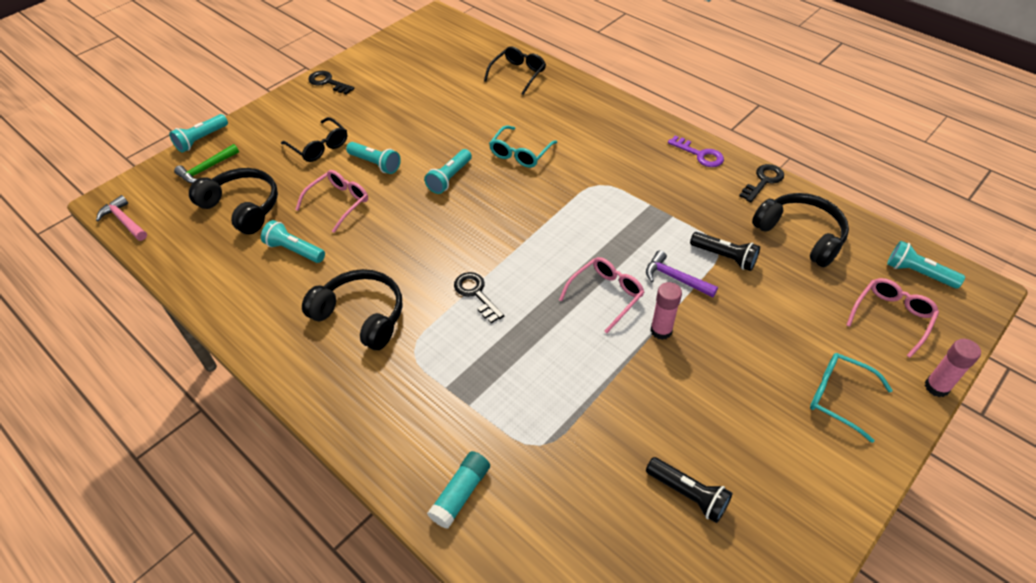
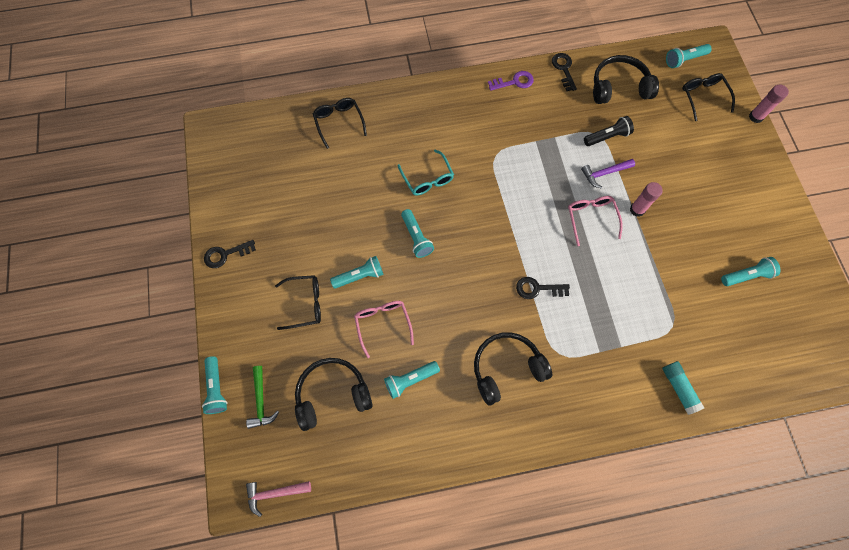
camera: 55 degrees left, 20 degrees up
black flashlight [646,457,732,523] -> turquoise flashlight [721,257,780,286]
turquoise glasses [810,353,893,443] -> none
pink glasses [846,278,939,358] -> black glasses [682,73,735,121]

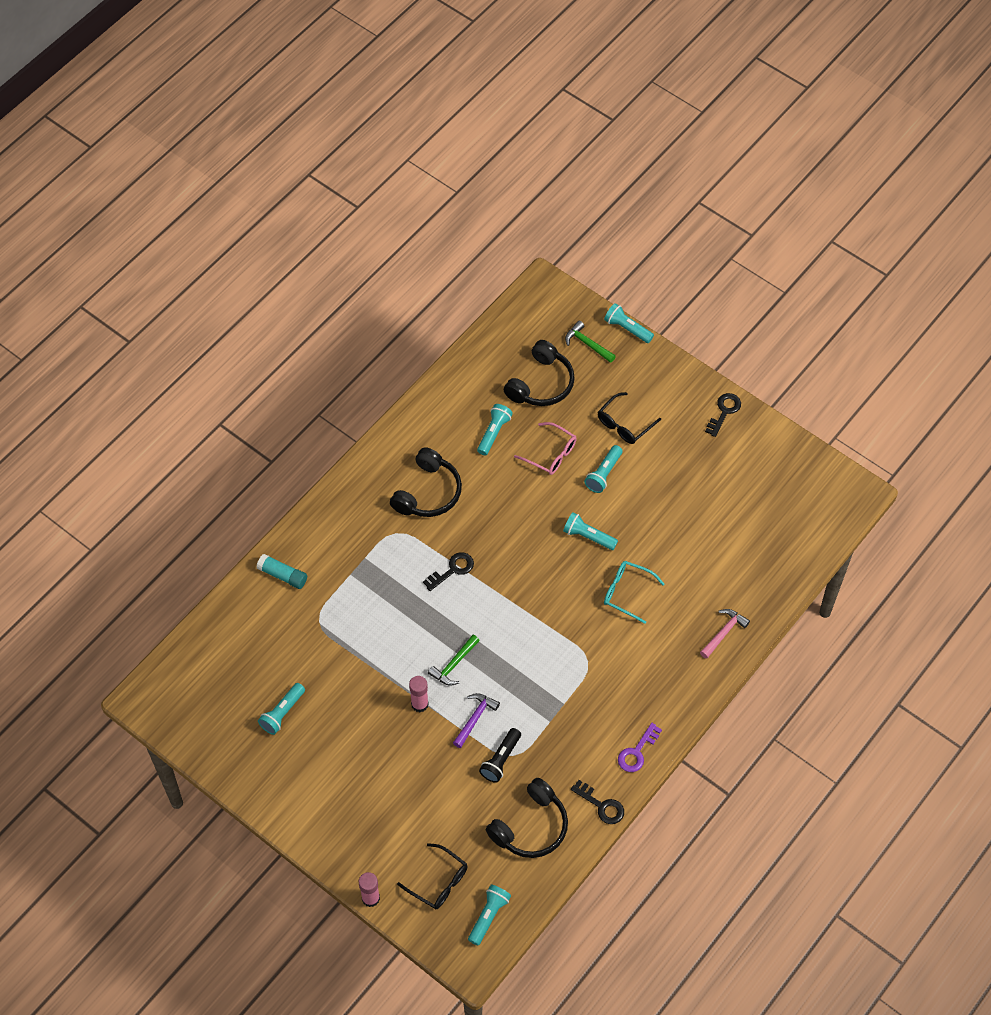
camera: 140 degrees right, 10 degrees down
pink hammer [246,481,311,517] -> pink hammer moved to [700,609,750,659]
black glasses [313,98,367,149] -> none
pink glasses [568,196,623,246] -> green hammer [428,635,480,685]

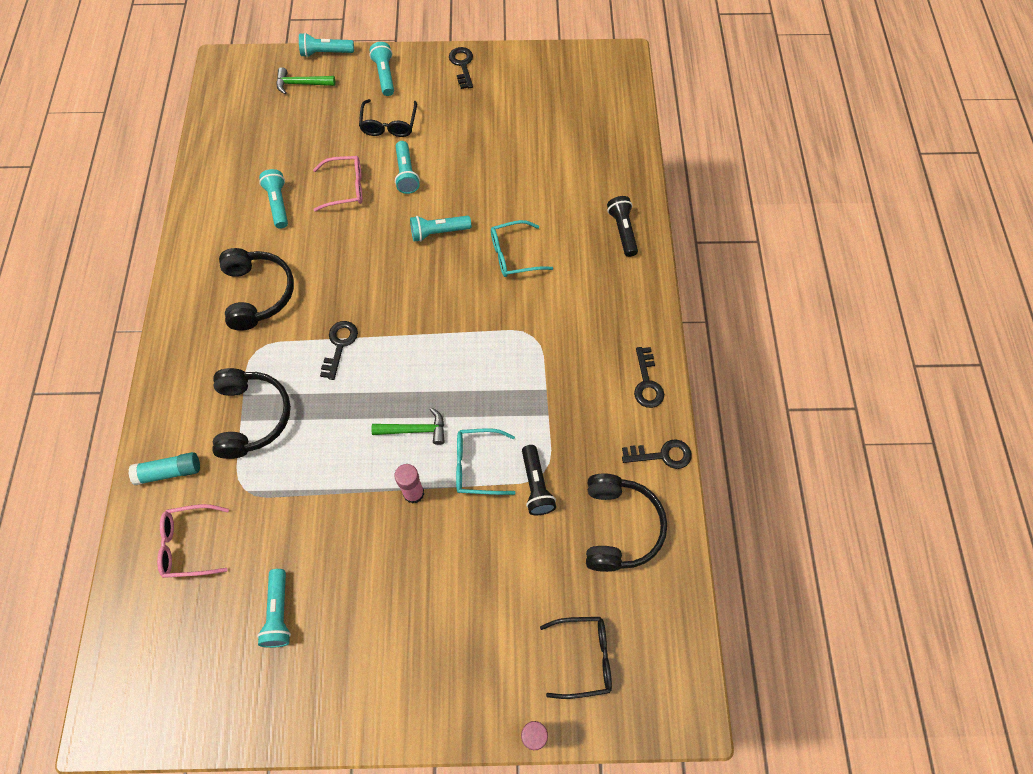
camera: 40 degrees left, 5 degrees up
green hammer [428,635,480,685] -> green hammer turned 90 degrees counterclockwise [371,408,445,445]
purple hammer [453,693,500,748] -> turquoise glasses [456,428,515,495]
turquoise flashlight [468,885,511,946] -> turquoise flashlight moved to [369,42,394,96]
black headphones [504,340,575,406] -> black headphones moved to [212,368,291,459]
purple key [618,723,662,772] -> black key [634,347,664,408]
pink hammer [700,609,750,659] -> black flashlight [607,196,638,257]
none -> pink glasses [157,504,229,578]

